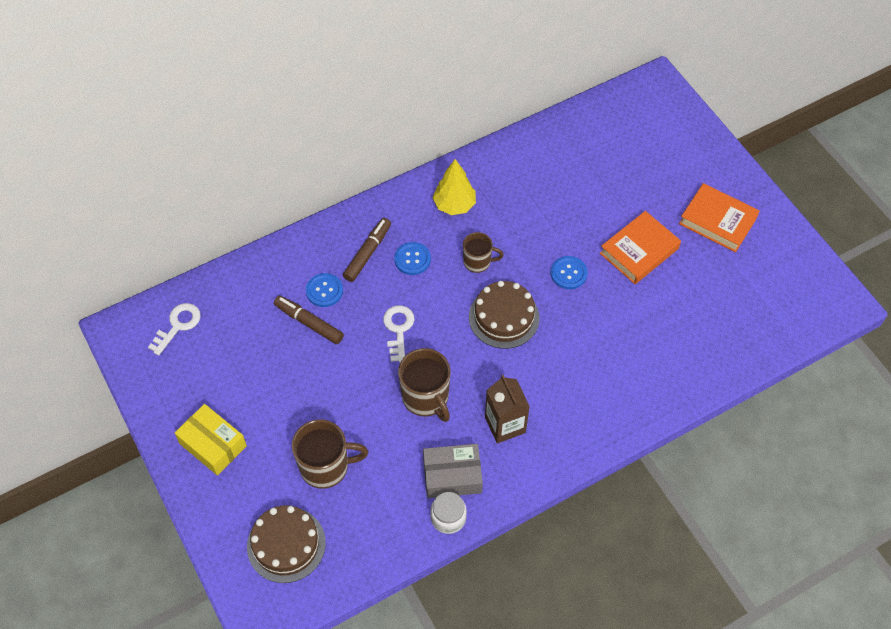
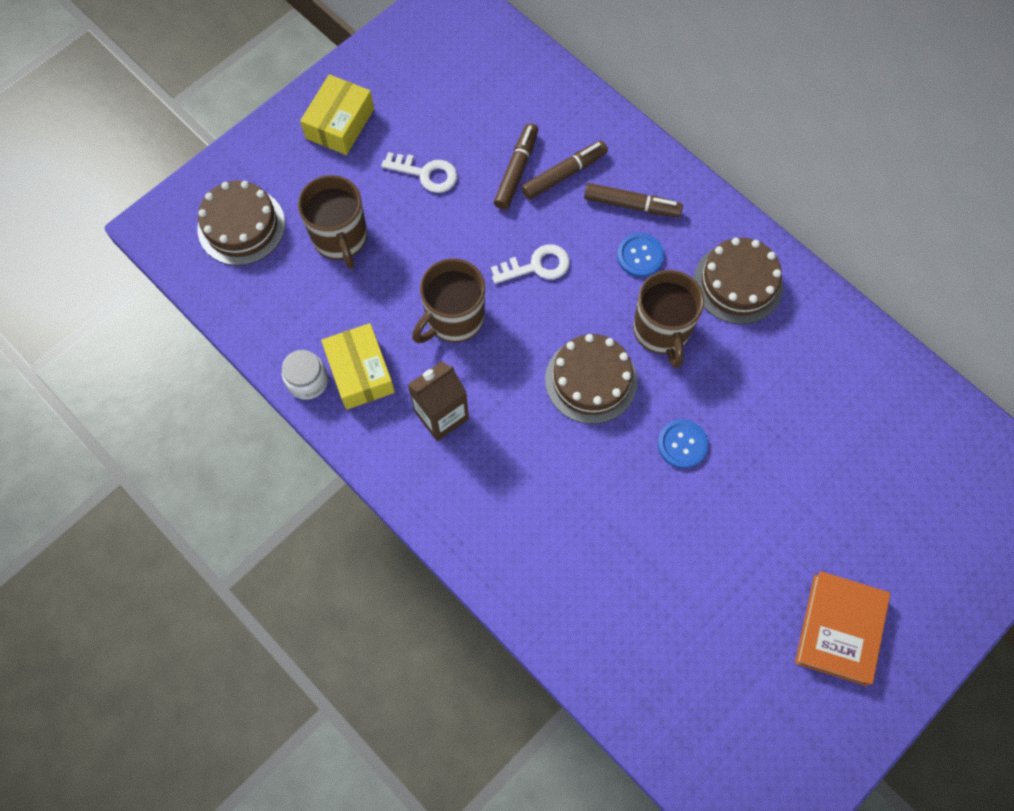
camera: 75 degrees right, 10 degrees up
white key [148,303,201,356] -> white key moved to [381,152,457,193]
blue button [306,273,343,307] -> brown marker [521,141,608,199]
grey box [423,444,483,498] -> yellow box [321,323,395,410]
yellow tree [432,159,476,215] -> brown cake [694,238,783,324]
brown mug [463,232,504,273] -> brown mug [633,270,704,368], size x1.62
orange book [600,211,681,284] -> none

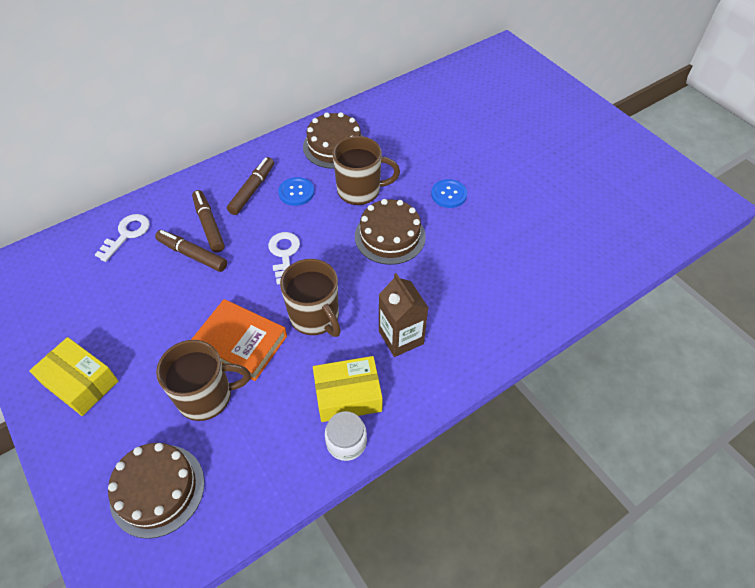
camera: 80 degrees left, 15 degrees down
white key [381,152,457,193] -> white key moved to [94,214,150,262]
orange book [795,571,890,686] -> orange book moved to [191,299,287,381]

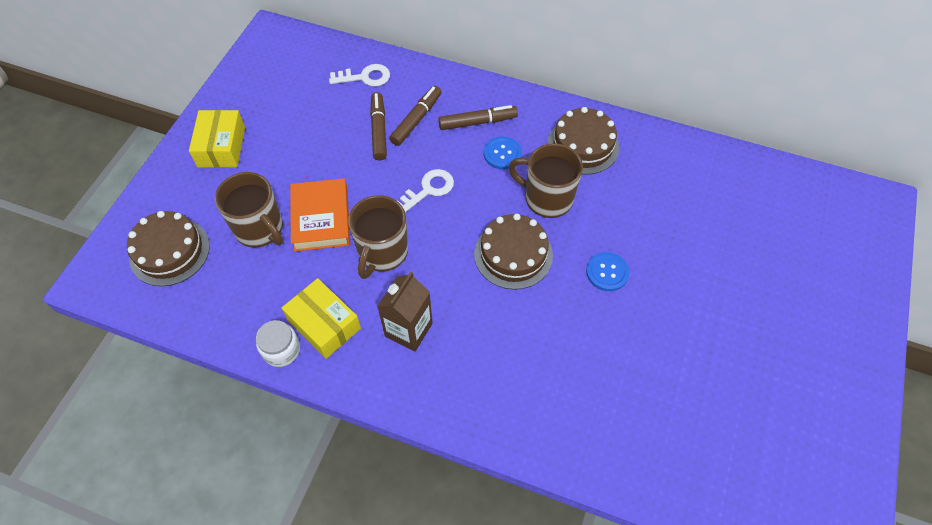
camera: 55 degrees right, 5 degrees up
brown mug [333,136,400,205] -> brown mug turned 150 degrees clockwise [509,143,583,218]

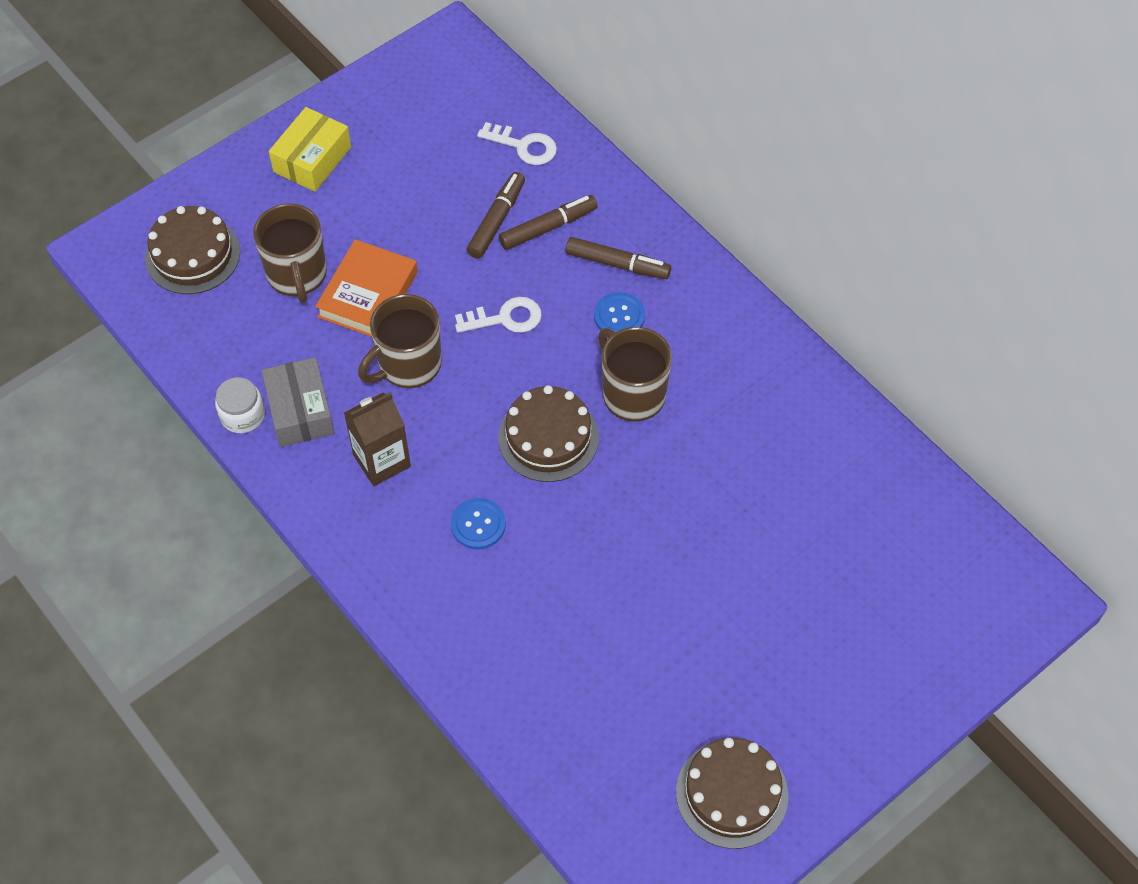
camera: 30 degrees right, 0 degrees up
yellow box [282,278,361,359] -> grey box [262,357,335,447]
brown cake [547,107,619,175] -> brown cake moved to [676,738,788,849]
blue button [586,252,629,291] -> blue button moved to [451,498,506,549]

